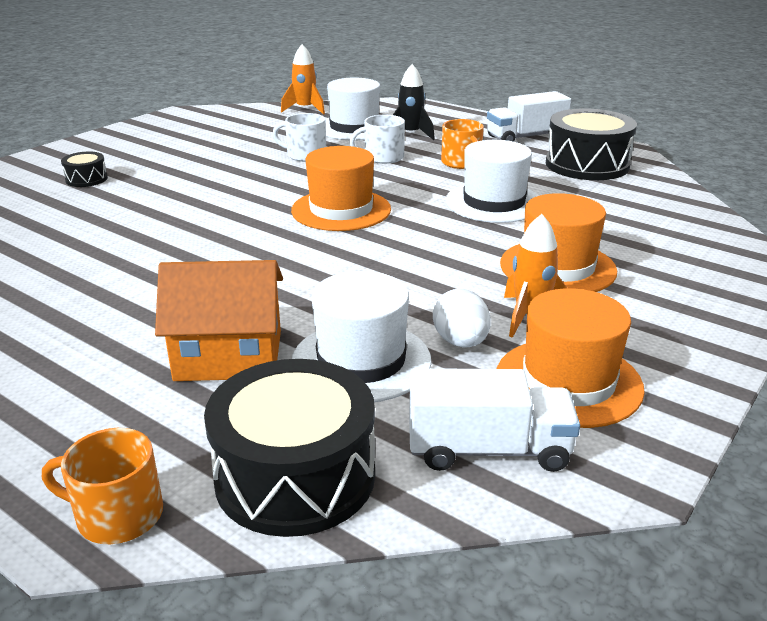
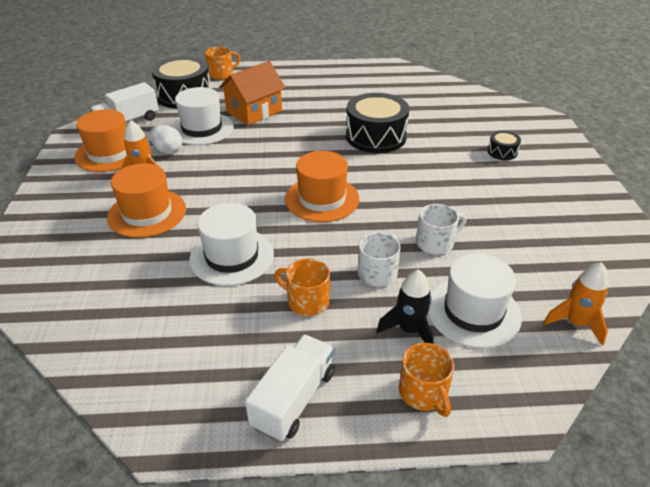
camera: 140 degrees right, 10 degrees up
black drum [546,108,637,180] -> black drum moved to [346,93,409,153]
none -> orange mug [399,343,454,417]

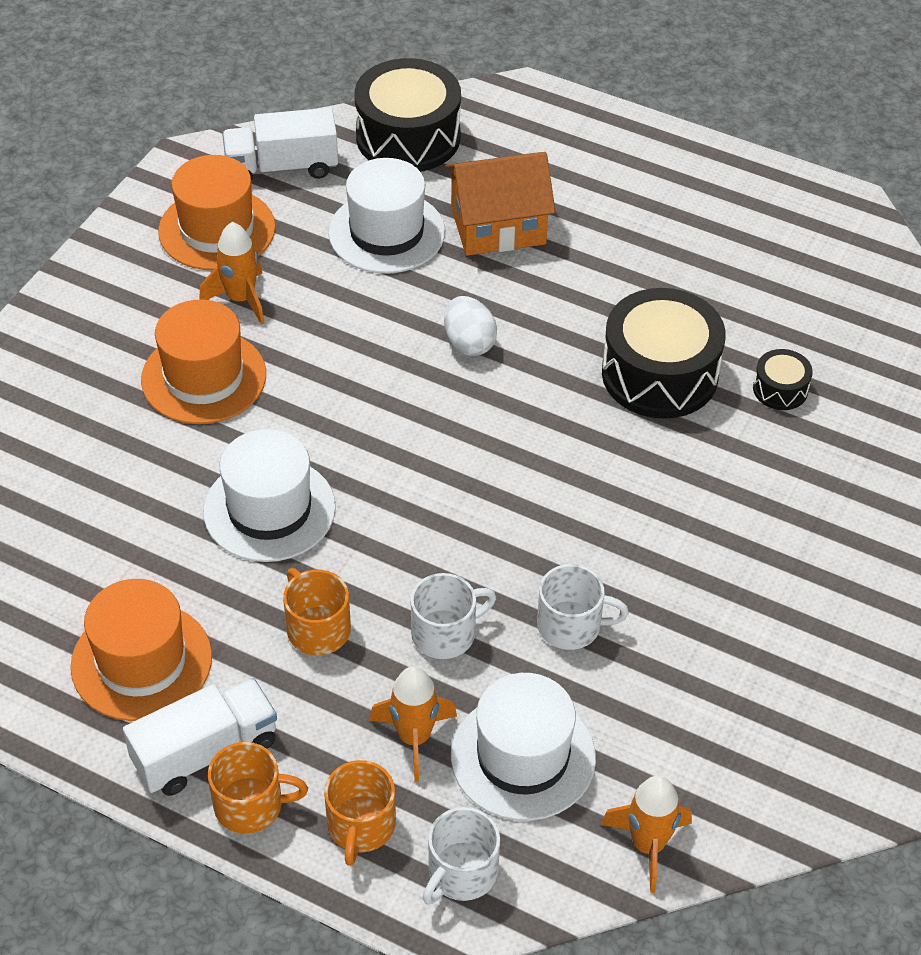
camera: 30 degrees right, 10 degrees up
white egg [149,125,182,154] -> white egg moved to [444,296,497,356]
orange mug [205,47,240,80] -> orange mug moved to [208,742,308,834]
orange hat [285,151,359,222] -> orange hat moved to [71,579,212,721]
black rocket [376,269,434,343] -> orange rocket [369,666,457,782]
black drum [488,131,521,160] -> black drum moved to [753,349,813,410]
none -> white mug [422,807,500,905]

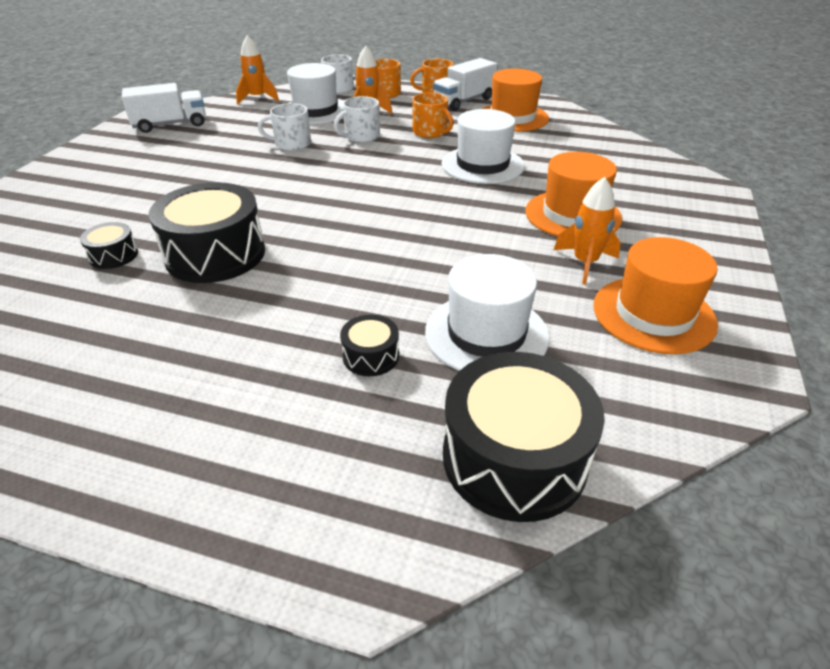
camera: 170 degrees right, 10 degrees down
white truck [222,108,338,181] -> white truck moved to [122,83,206,133]
white egg [444,296,497,356] -> none
orange house [445,152,555,256] -> black drum [340,315,399,376]

